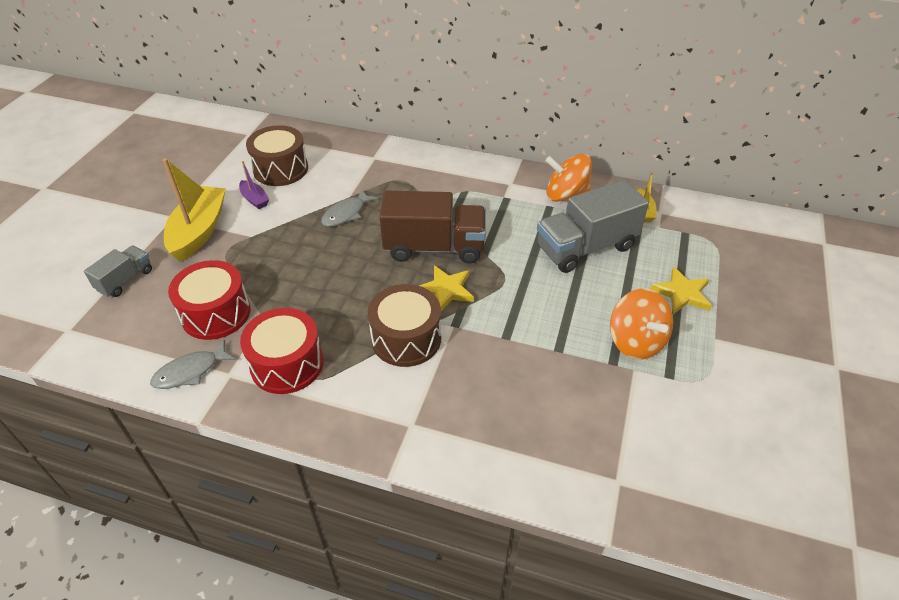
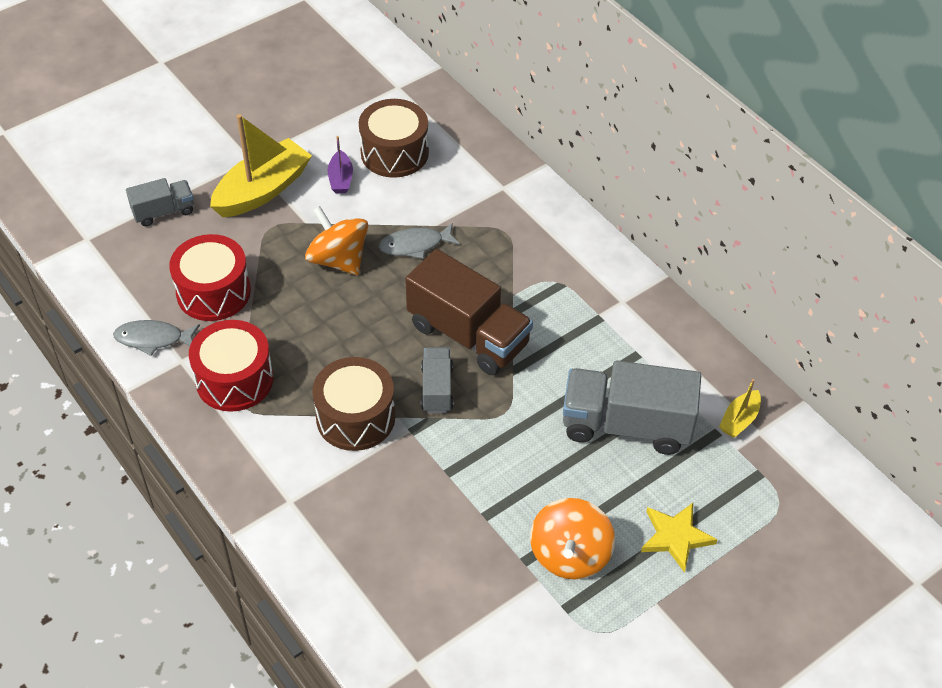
camera: 35 degrees right, 5 degrees up
yellow star [419,265,474,311] -> grey truck [421,347,453,413]
orange spinning top [546,154,592,202] -> orange spinning top moved to [305,206,368,275]

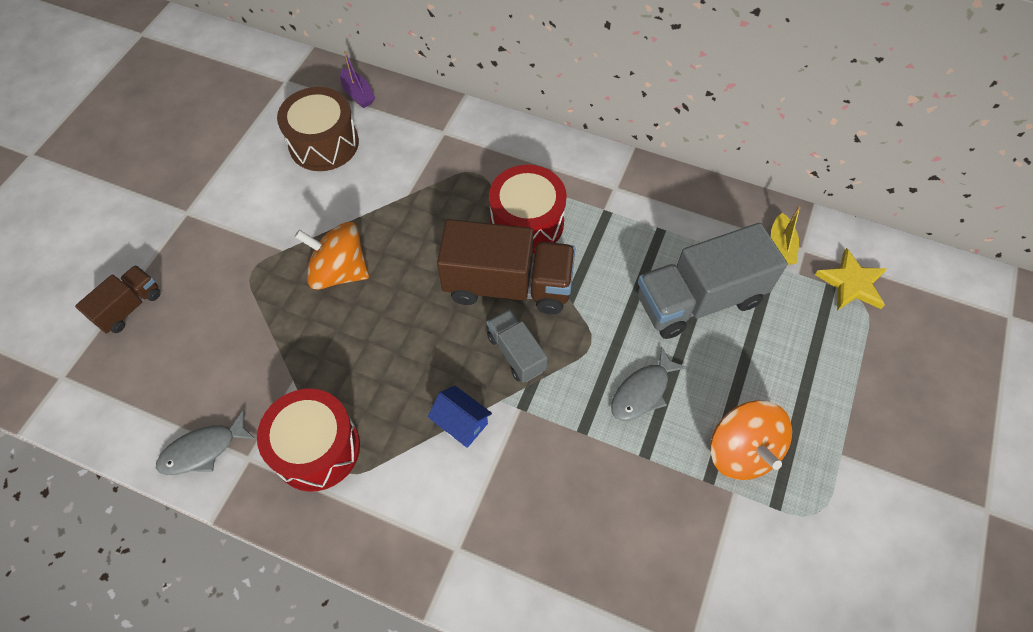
camera: 30 degrees left, 10 degrees up
grey truck [126,178,194,226] -> brown truck [75,265,161,334]
red drum [169,234,251,321] -> red drum moved to [489,165,567,254]
yellow boat [210,114,312,217] -> none
brown drum [312,357,395,451] -> blue house [427,386,492,448]
purple boat [327,136,353,193] -> purple boat moved to [340,51,375,108]
grey fish [379,223,460,259] -> grey fish moved to [611,346,688,421]
yellow star [641,503,718,573] -> yellow star moved to [815,248,888,310]

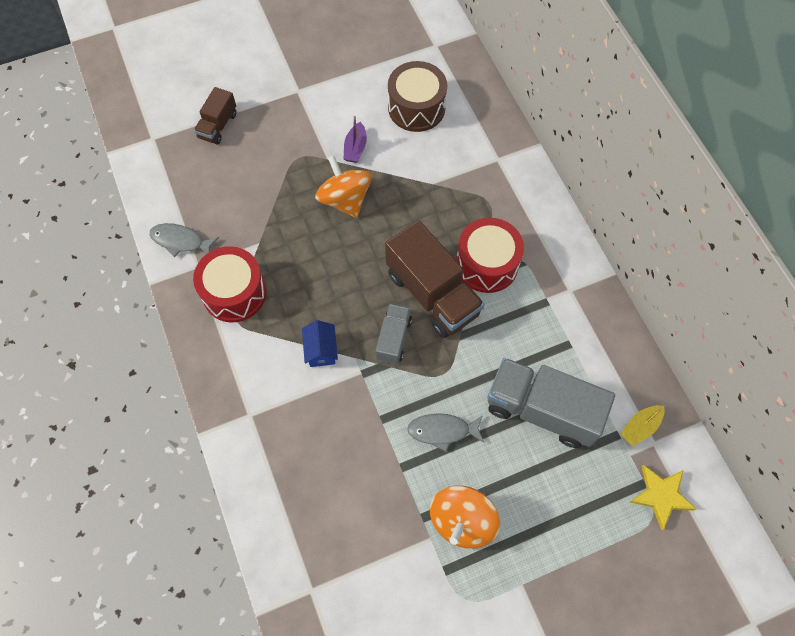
camera: 45 degrees right, 5 degrees up
brown truck [75,265,161,334] -> brown truck turned 120 degrees clockwise [194,87,237,145]
purple boat [340,51,375,108] -> purple boat moved to [344,116,367,163]

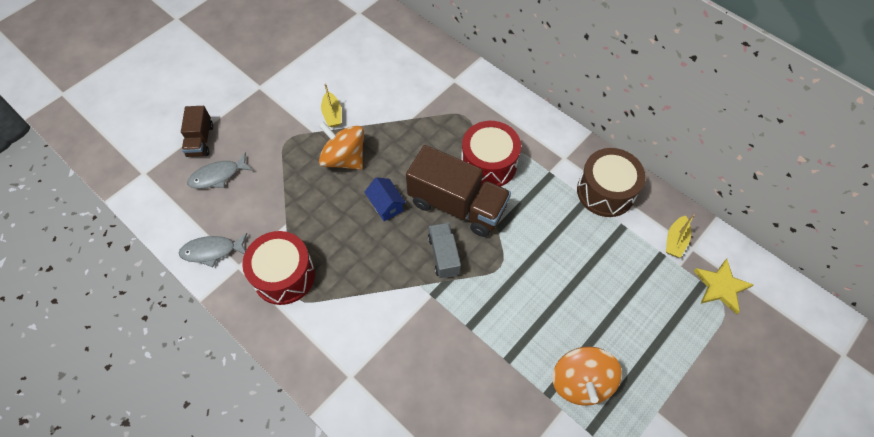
camera: 25 degrees left, 5 degrees down
blue house [302,320,338,367] -> blue house moved to [365,177,406,221]
purple boat [344,116,367,163] -> yellow boat [321,84,341,128]
brown drum [388,61,447,132] -> brown drum moved to [577,148,646,217]
grey fish [407,413,484,452] -> grey fish moved to [187,153,253,189]
grey truck [487,358,615,448] -> none

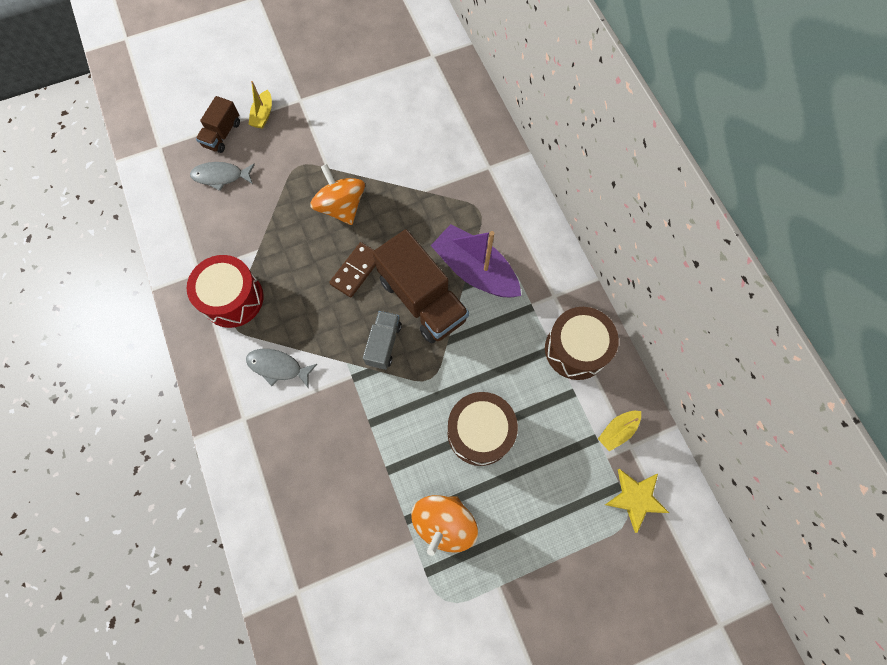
camera: 25 degrees right, 10 degrees up
grey fish [179,233,247,267] -> grey fish moved to [246,349,317,388]
yellow boat [321,84,341,128] -> yellow boat moved to [248,81,272,129]
blue house [365,177,406,221] -> brown domino [329,242,376,298]
red drum [461,121,521,187] -> purple boat [431,224,521,298]
none -> brown drum [447,392,518,466]

